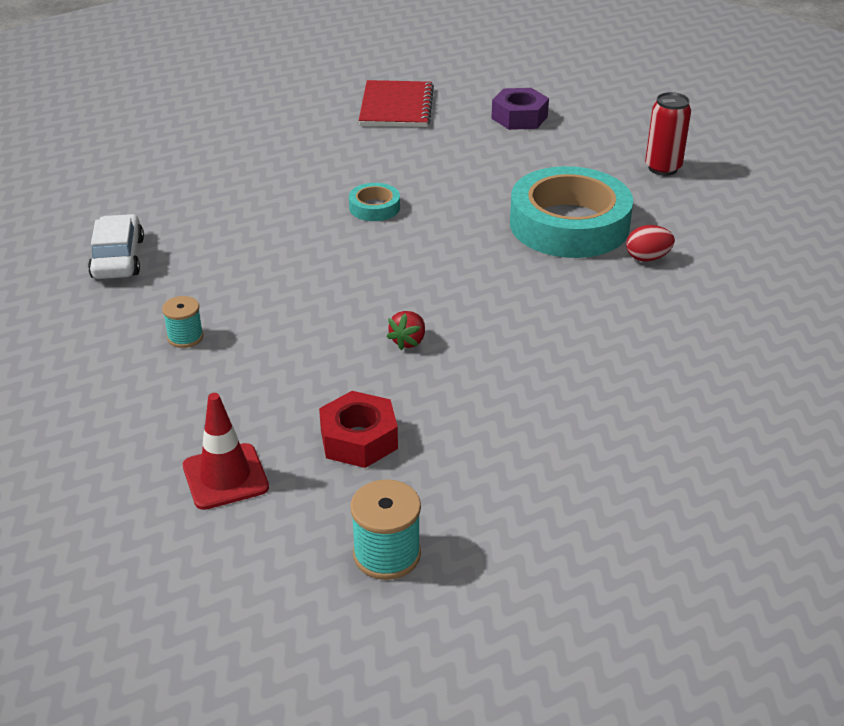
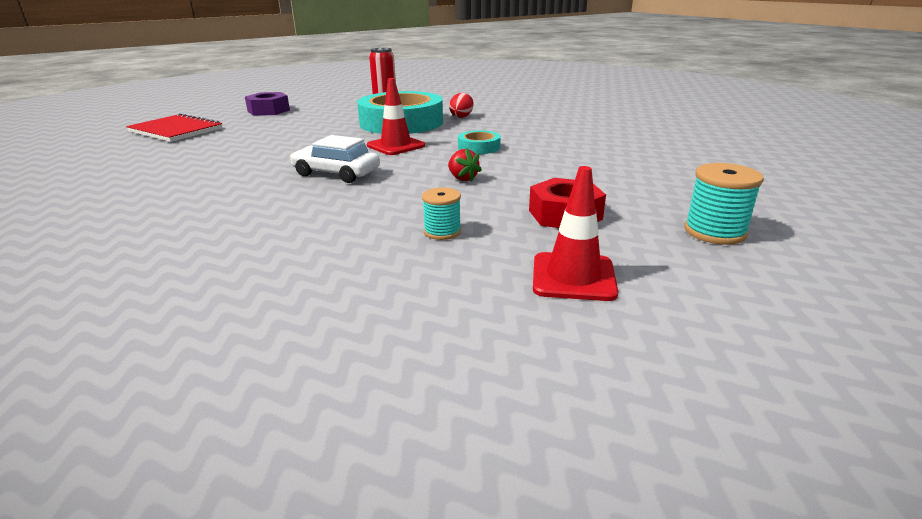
camera: 60 degrees left, 10 degrees down
white car [88,214,144,279] -> white car moved to [290,135,380,183]
turquoise spool [162,296,203,348] -> turquoise spool moved to [422,188,461,240]
turquoise tape [349,183,400,221] -> turquoise tape moved to [458,130,501,154]
none -> red traffic cone [367,78,425,155]

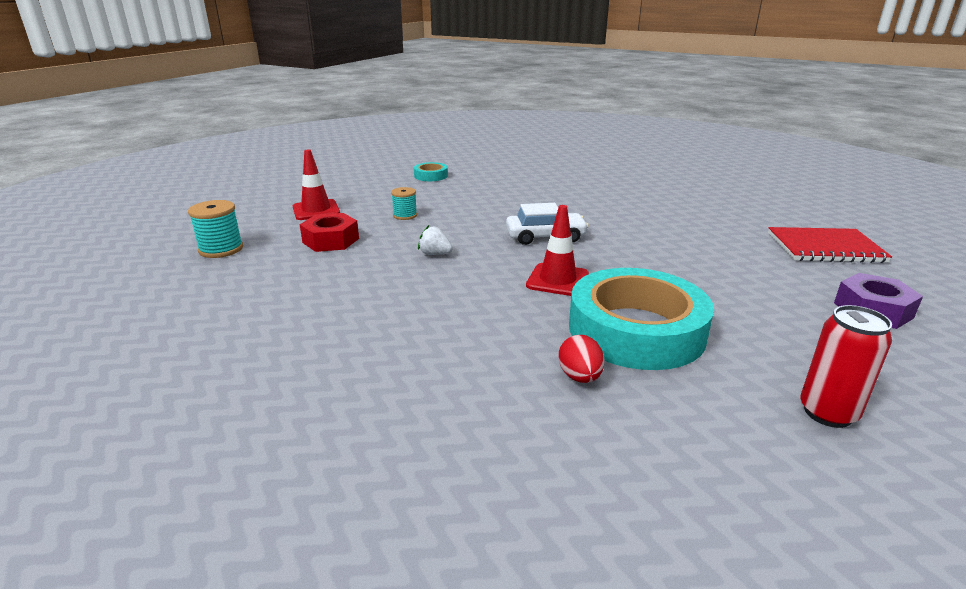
camera: 150 degrees right, 0 degrees up
red strawberry [448,148,482,182] -> white strawberry [418,225,453,255]
turquoise tape [458,130,501,154] -> turquoise tape moved to [414,162,448,181]

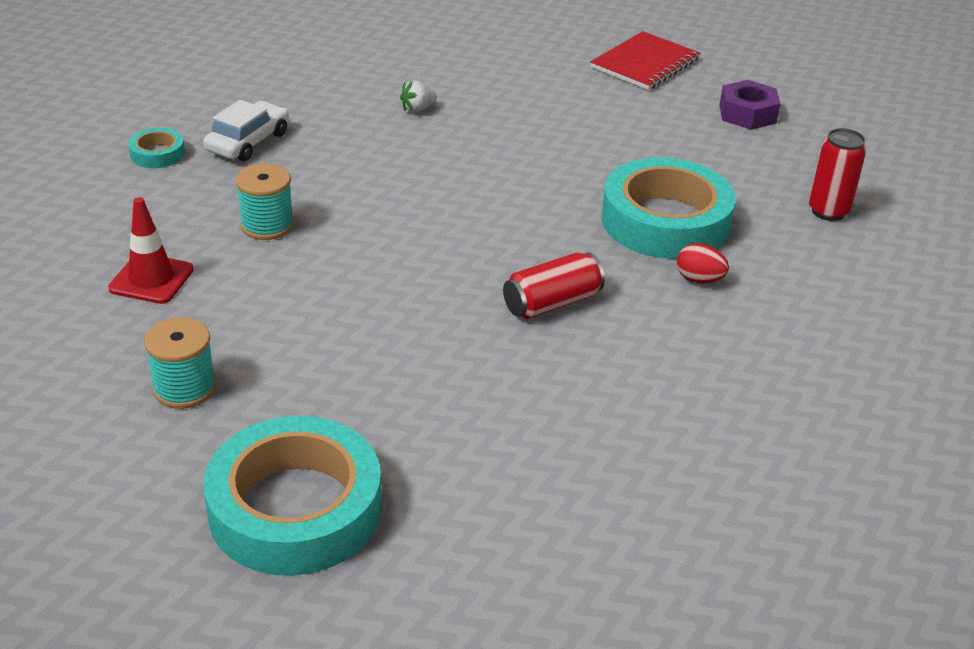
camera: 55 degrees left, 10 degrees up
red nut [299,213,359,252] -> none
turquoise spool [391,187,417,220] -> turquoise spool [236,163,294,240], size x1.53
white strawberry [418,225,453,255] -> white strawberry moved to [400,80,437,112]
white car [506,203,589,245] -> white car moved to [203,100,289,161]
red traffic cone [526,205,589,296] -> none
none -> turquoise tape [204,416,382,576]
none -> red can [503,253,605,319]

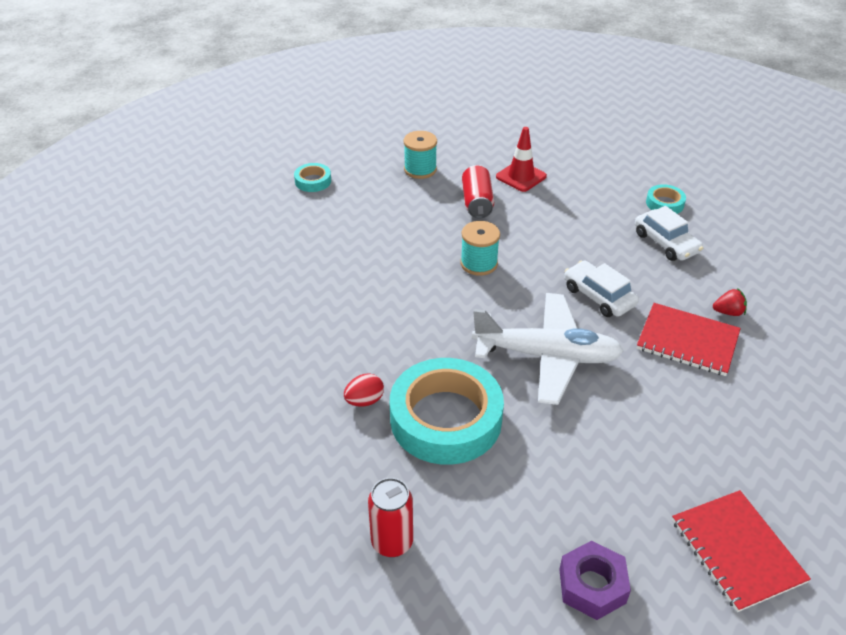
camera: 120 degrees right, 5 degrees up
turquoise tape [204,416,382,576] -> turquoise tape [294,163,331,192], size x0.44
turquoise spool [236,163,294,240] -> turquoise spool moved to [460,221,500,276]
white strawberry [400,80,437,112] -> red notebook [637,303,741,376]
red can [503,253,605,319] -> red can moved to [462,165,494,219]
none -> white plane [472,293,624,405]
none -> white car [564,260,639,317]
none -> red strawberry [713,288,747,316]

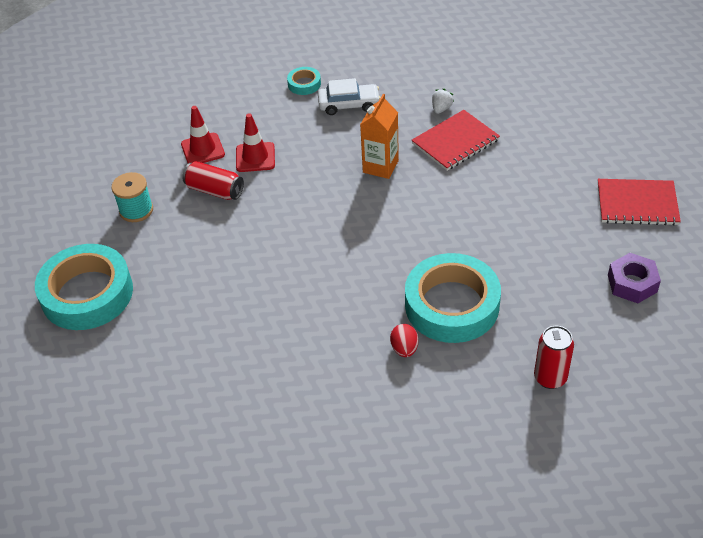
camera: 60 degrees left, 5 degrees up
turquoise tape [294,163,331,192] -> turquoise tape [35,244,133,330], size x2.29
turquoise spool [460,221,500,276] -> none
white plane [472,293,624,405] -> none
white car [564,260,639,317] -> orange carton [360,94,399,179]
red strawberry [713,288,747,316] -> white strawberry [432,89,454,114]
none -> red traffic cone [236,113,275,172]

